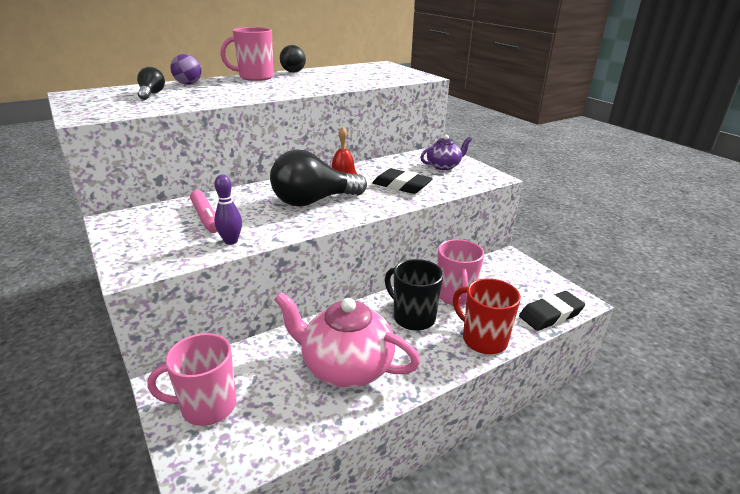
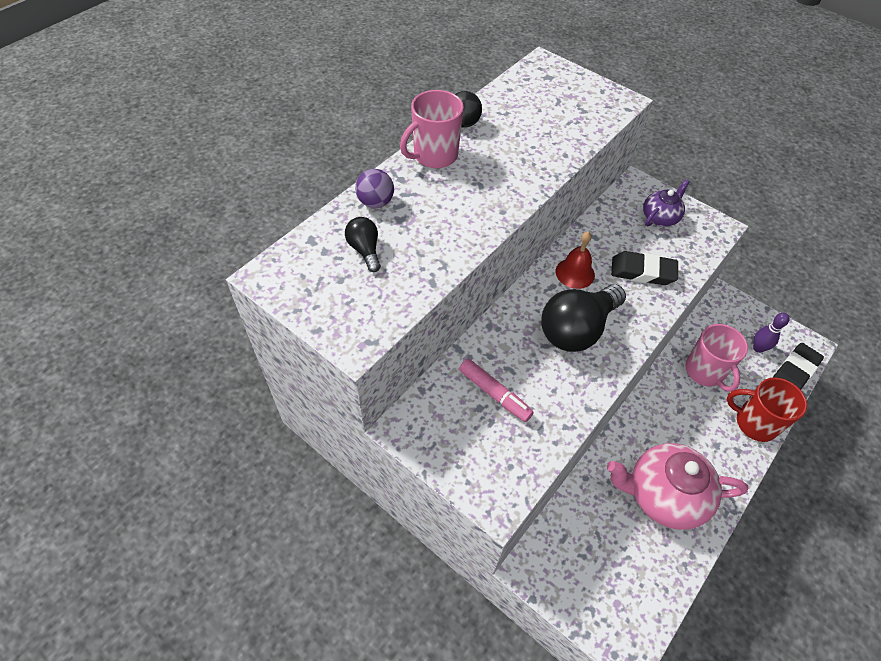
camera: 20 degrees left, 25 degrees up
pink mug [148,333,237,426] -> none
purple bowling pin [214,175,242,245] -> purple bowling pin moved to [753,313,790,353]
black mug [385,259,443,331] -> none

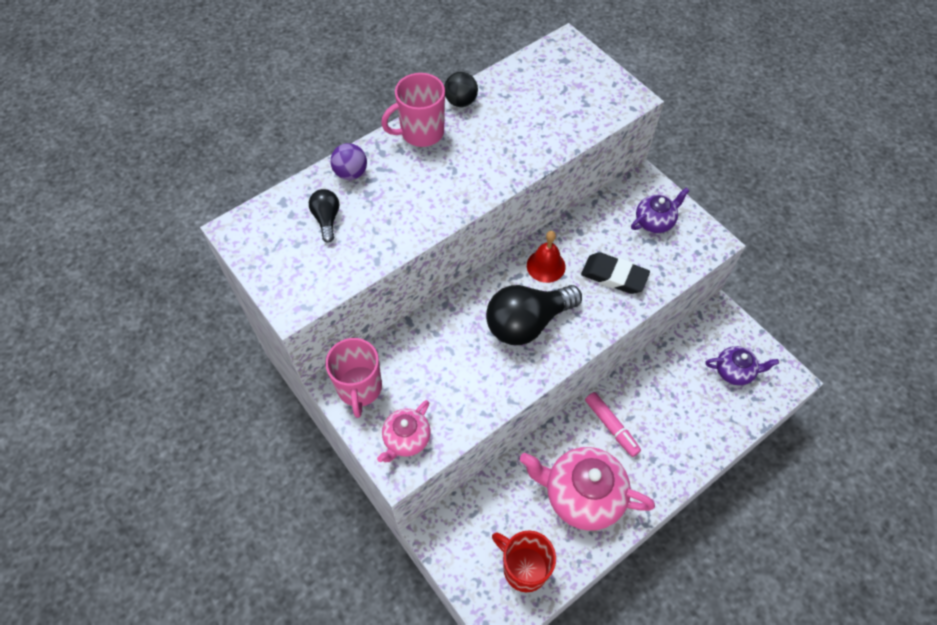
camera: 15 degrees right, 5 degrees up
pink marker [459,359,534,422] -> pink marker moved to [585,392,641,457]
pink mug [685,324,748,392] -> pink mug moved to [325,338,382,418]
red mug [727,377,807,442] -> red mug moved to [492,530,556,593]
purple bowling pin [753,313,790,353] -> purple teapot [705,346,779,386]
black eraser [772,343,824,390] -> none
none -> pink teapot [377,400,431,462]

